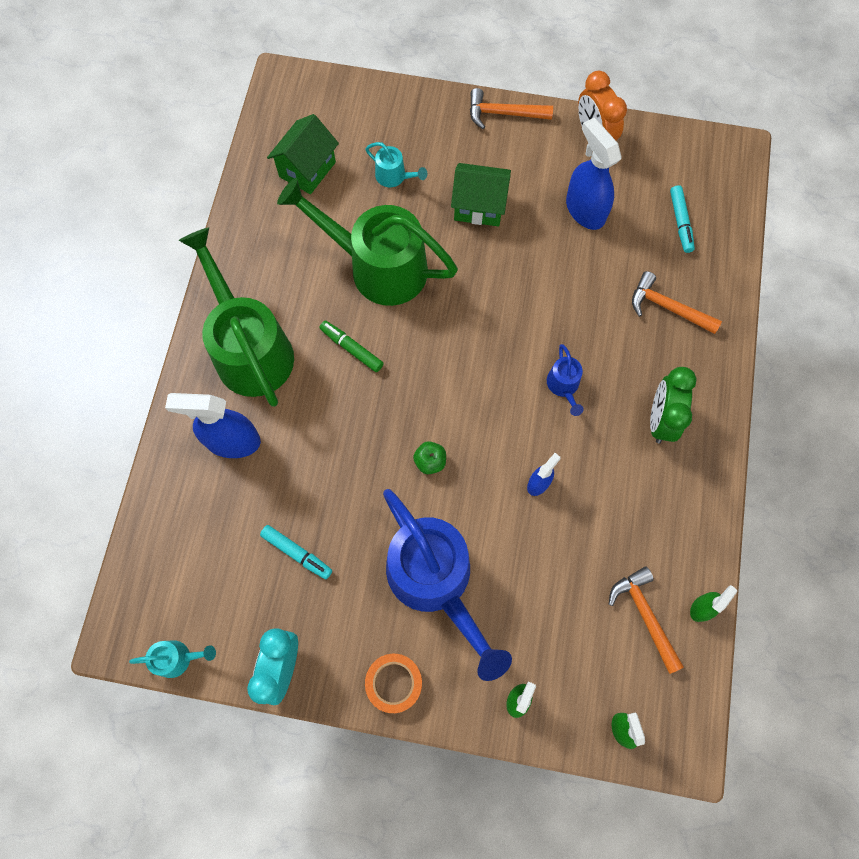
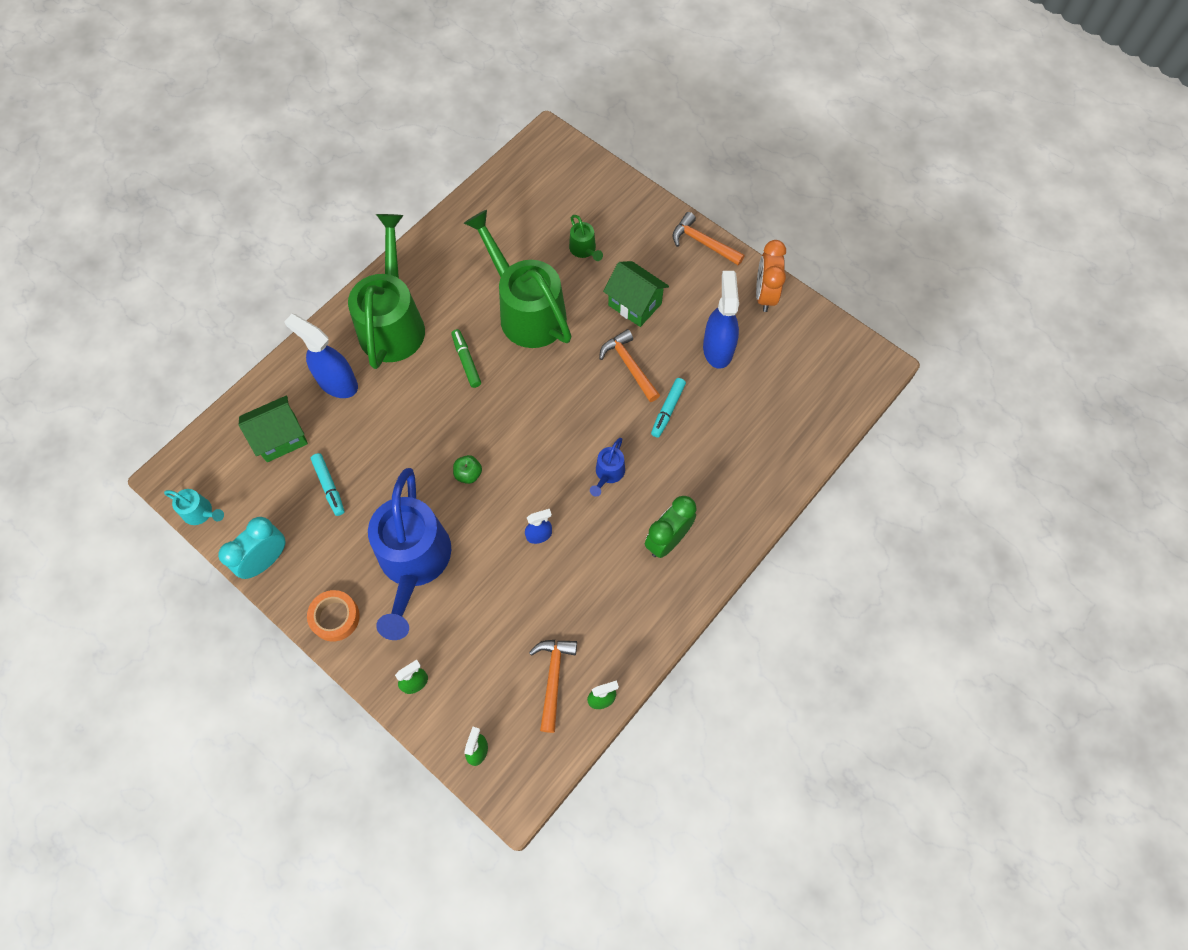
camera: 30 degrees right, 5 degrees down
green house [267,114,339,194] -> green house moved to [239,396,308,462]
turquoise watering can [365,142,427,187] -> green watering can [569,215,603,261]
orange hammer [632,271,722,334] -> orange hammer moved to [599,329,660,402]
turquoise marker [670,185,695,253] -> turquoise marker moved to [651,378,686,438]

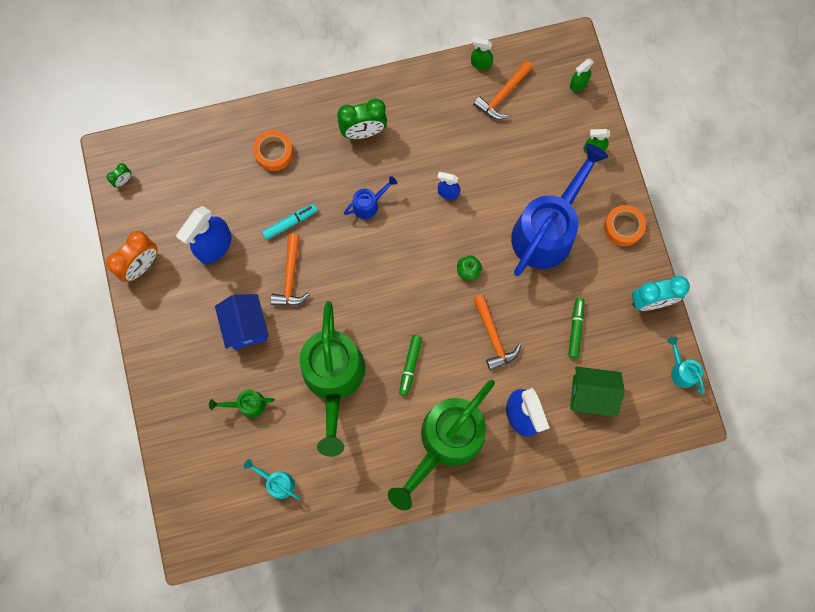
camera: 145 degrees left, 10 degrees up
turquoise marker [311,453,345,516] -> green marker [568,298,584,359]
green watering can [569,215,603,261] -> green watering can turned 105 degrees counterclockwise [209,390,275,418]
green house [603,261,669,327] -> blue house [215,294,269,349]
orange hammer [672,212,744,265] -> orange hammer moved to [473,295,521,370]
none -> green clock [107,163,131,187]
none -> turquoise watering can [244,459,300,500]
none -> orange tape [253,130,293,171]

